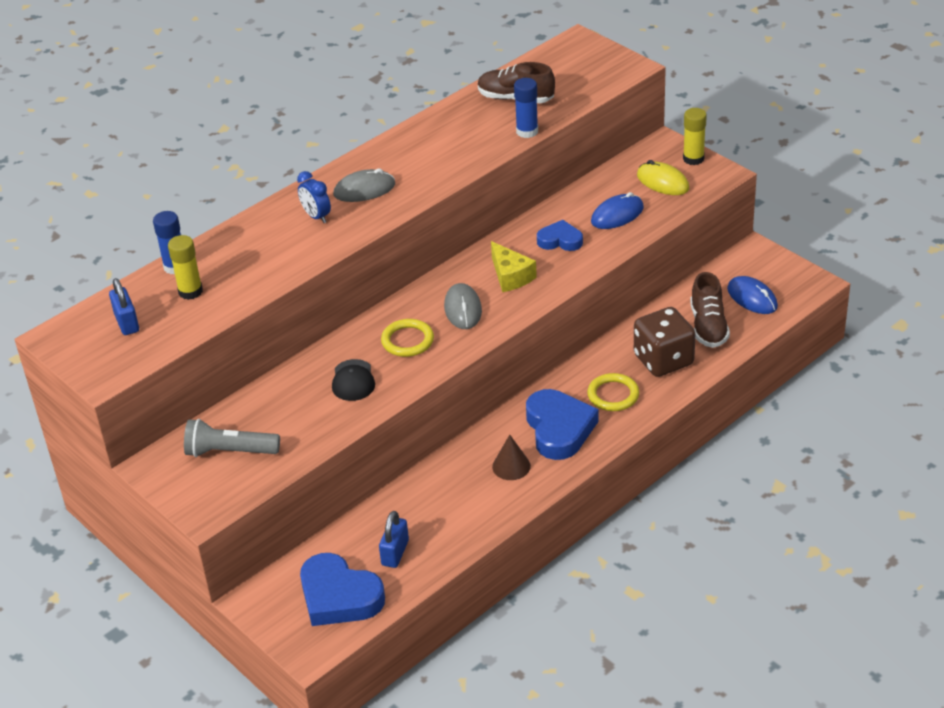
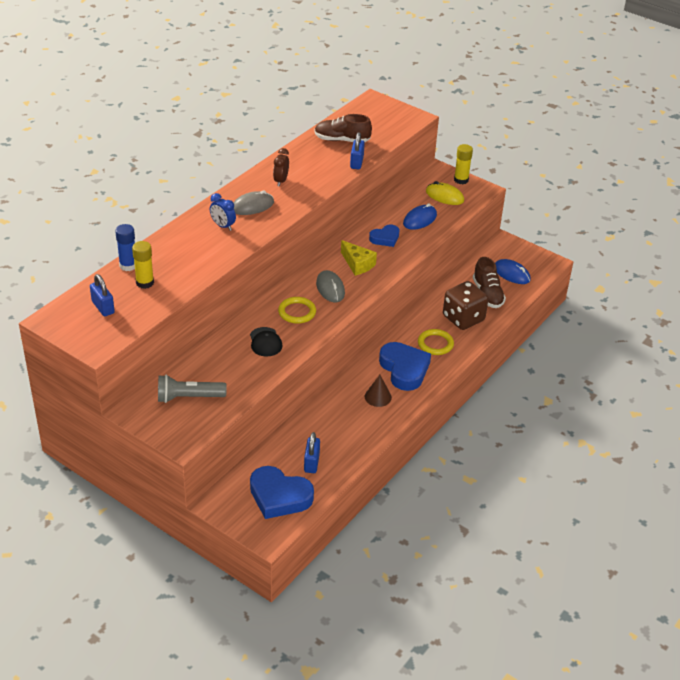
camera: 15 degrees left, 0 degrees up
blue glue stick [514,78,538,138] -> blue padlock [350,132,365,169]
blue heart [537,220,583,251] -> blue heart turned 150 degrees clockwise [369,224,399,247]
none -> brown clock [273,148,289,187]

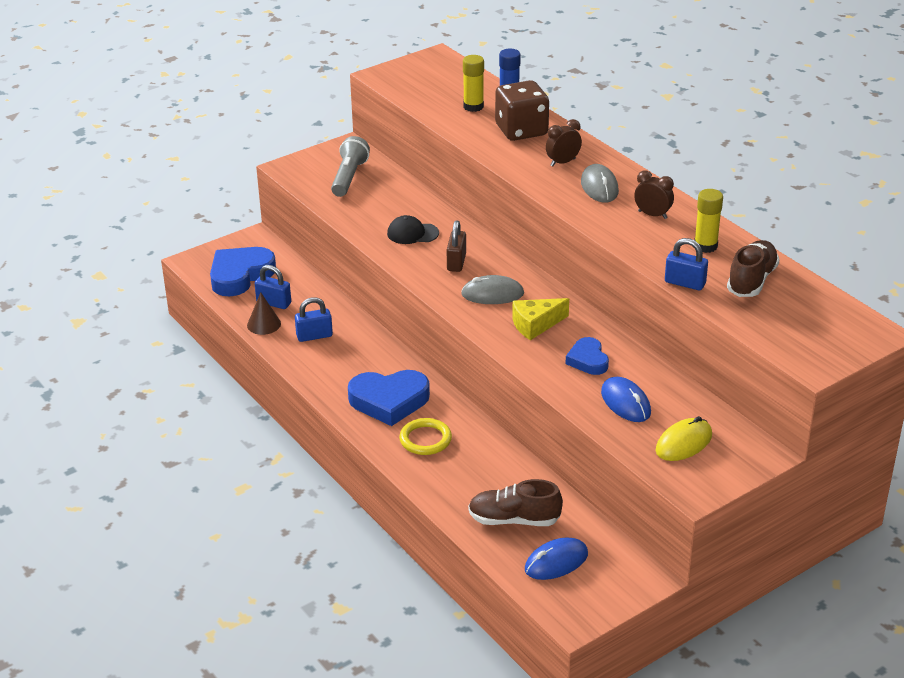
camera: 110 degrees right, 5 degrees down
blue padlock [90,274,115,316] -> blue padlock moved to [295,297,333,342]
blue clock [210,193,236,231] -> brown clock [546,119,582,166]
yellow ring [278,297,316,324] -> brown padlock [447,220,466,272]
brown cone [365,375,392,407] -> brown cone moved to [247,292,281,335]
brown dice [443,281,488,330] -> brown dice moved to [495,80,549,141]
yellow glue stick [454,144,473,184] -> yellow glue stick moved to [694,189,723,253]

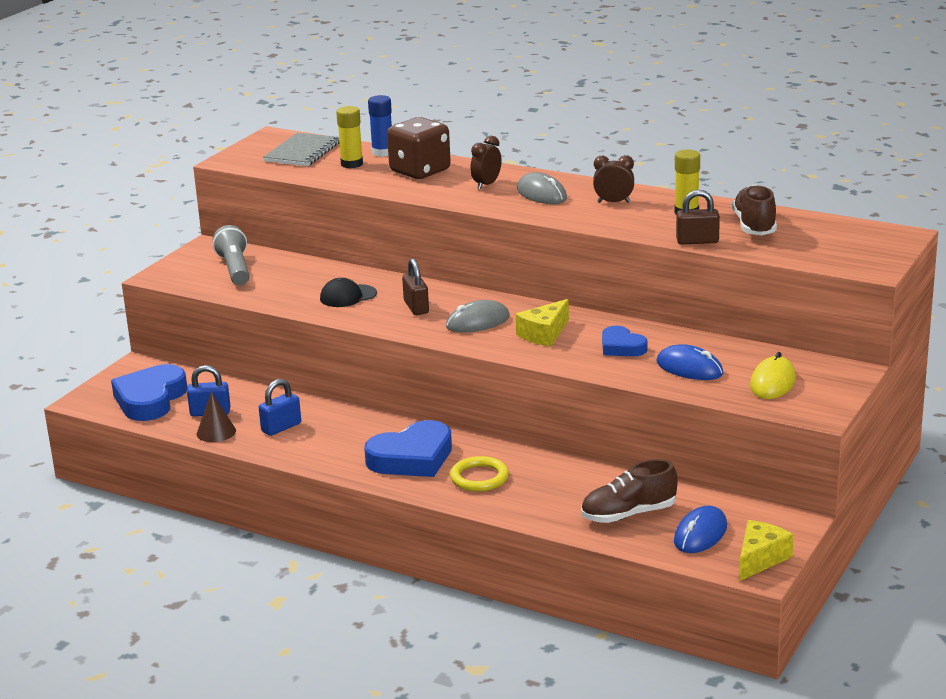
camera: 25 degrees left, 10 degrees down
blue padlock [665,238,708,290] -> brown padlock [676,190,720,244]
none -> grey notebook [263,132,340,166]
none -> yellow cheese [739,520,794,581]

